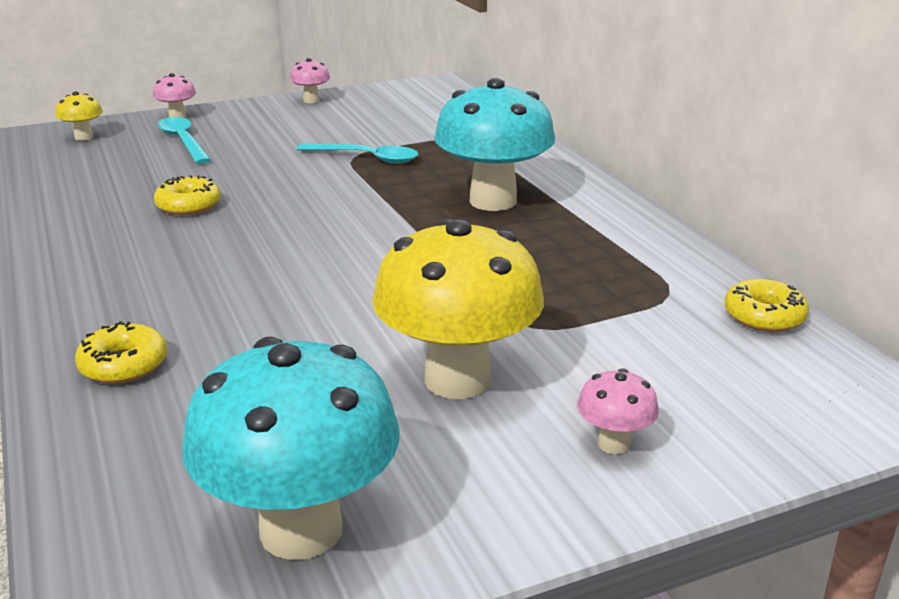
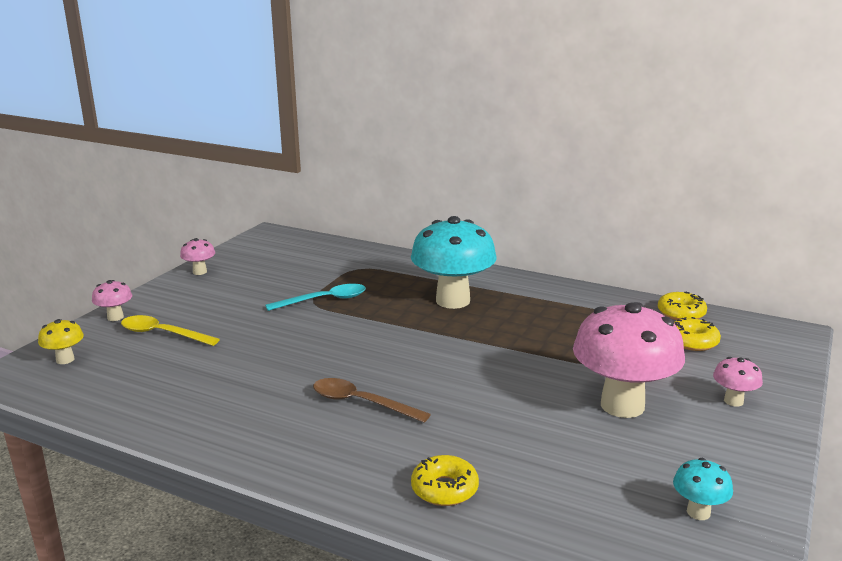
camera: 40 degrees left, 5 degrees down
yellow donut [154,175,221,215] -> yellow donut moved to [674,317,721,351]
turquoise spoon [158,117,211,164] -> yellow spoon [121,315,220,346]
turquoise mushroom [182,337,399,560] -> turquoise mushroom [673,458,733,520], size x0.44
yellow mushroom [372,219,544,399] -> pink mushroom [573,302,685,418]
none -> brown spoon [313,378,431,423]

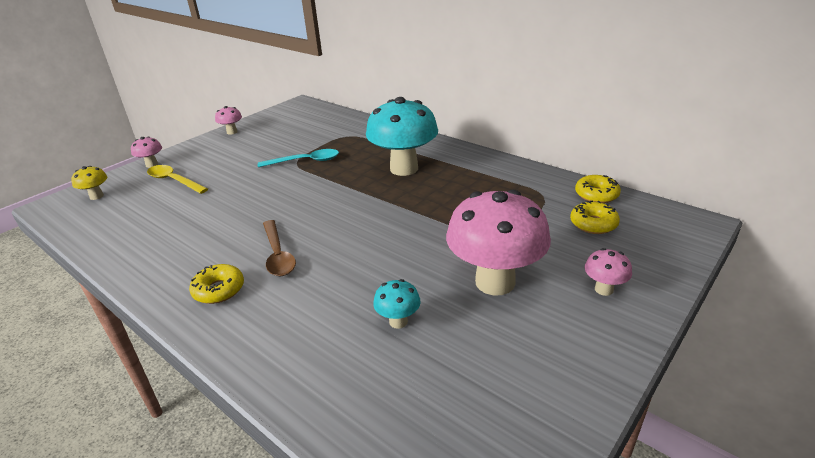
camera: 15 degrees right, 10 degrees up
brown spoon [313,378,431,423] -> brown spoon turned 150 degrees counterclockwise [263,220,296,276]
yellow donut [411,455,479,506] -> yellow donut moved to [189,264,244,304]
turquoise mushroom [673,458,733,520] -> turquoise mushroom moved to [373,279,421,329]

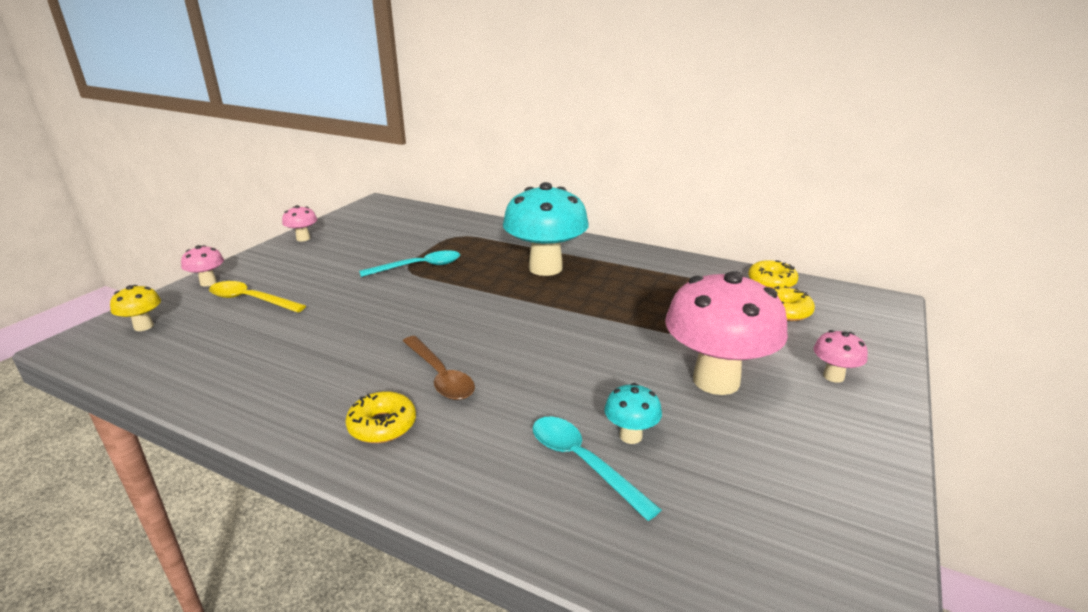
camera: 15 degrees left, 5 degrees down
none -> turquoise spoon [533,417,661,521]

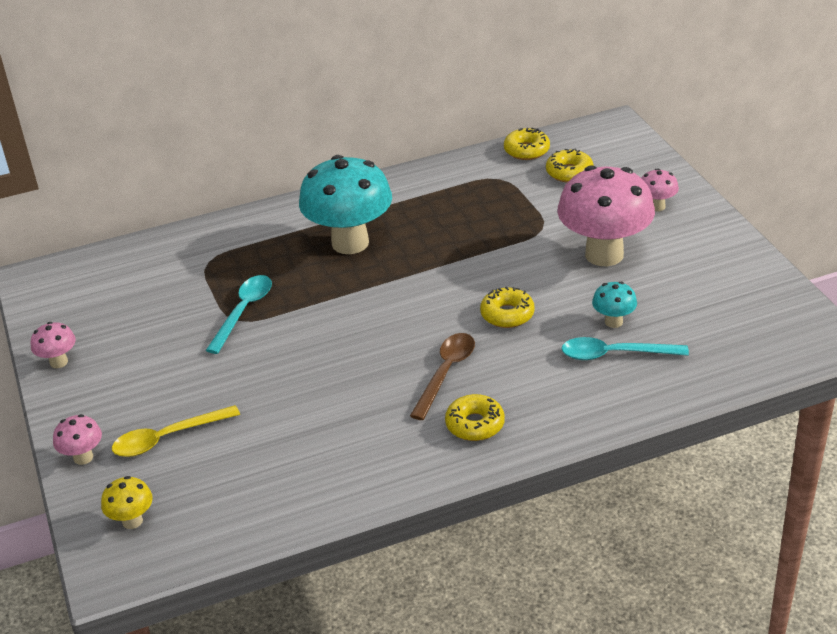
camera: 45 degrees left, 10 degrees up
brown spoon [403,336,475,400] -> brown spoon turned 75 degrees counterclockwise [410,333,475,420]
none -> yellow donut [480,287,535,328]

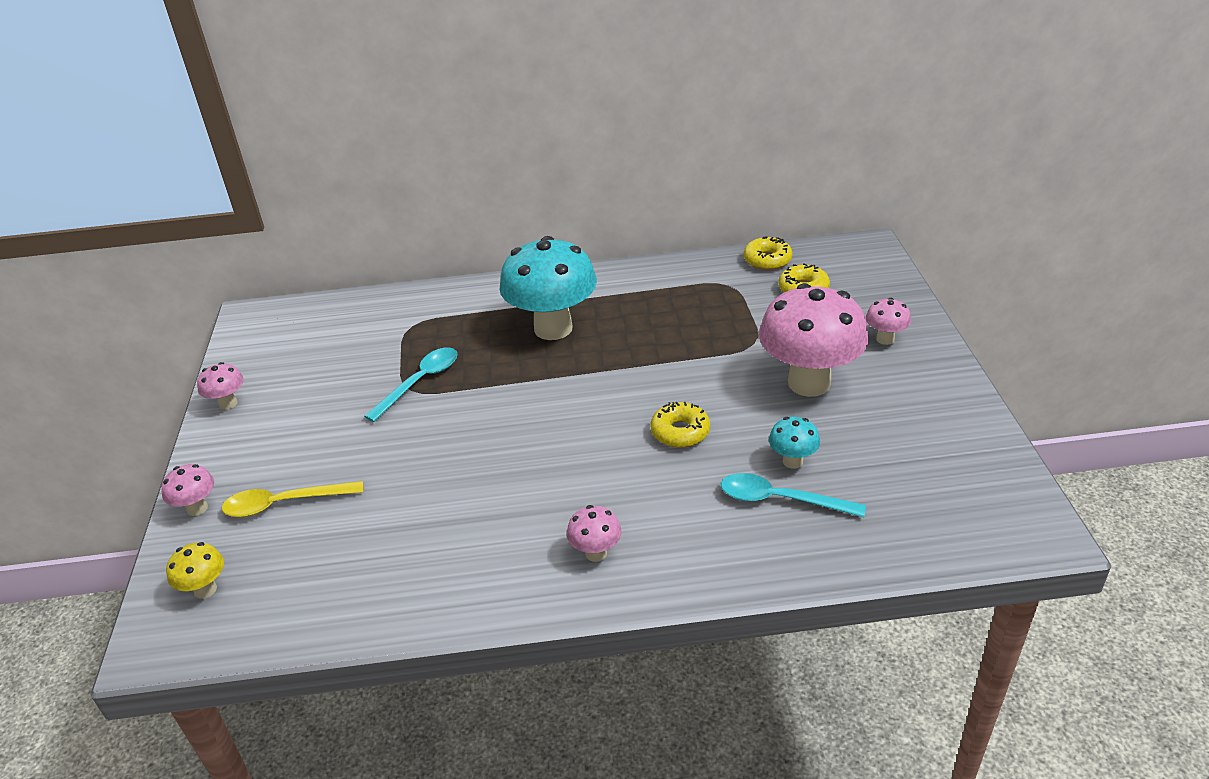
camera: 15 degrees right, 0 degrees up
brown spoon [410,333,475,420] -> none
yellow donut [445,394,505,441] -> pink mushroom [567,505,621,562]

